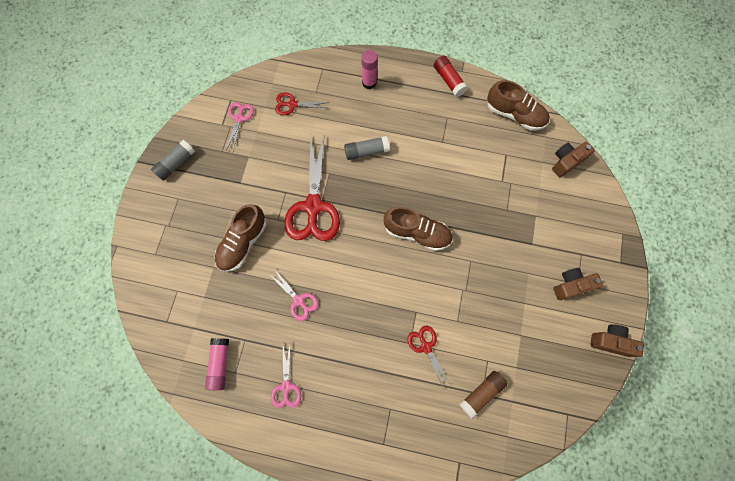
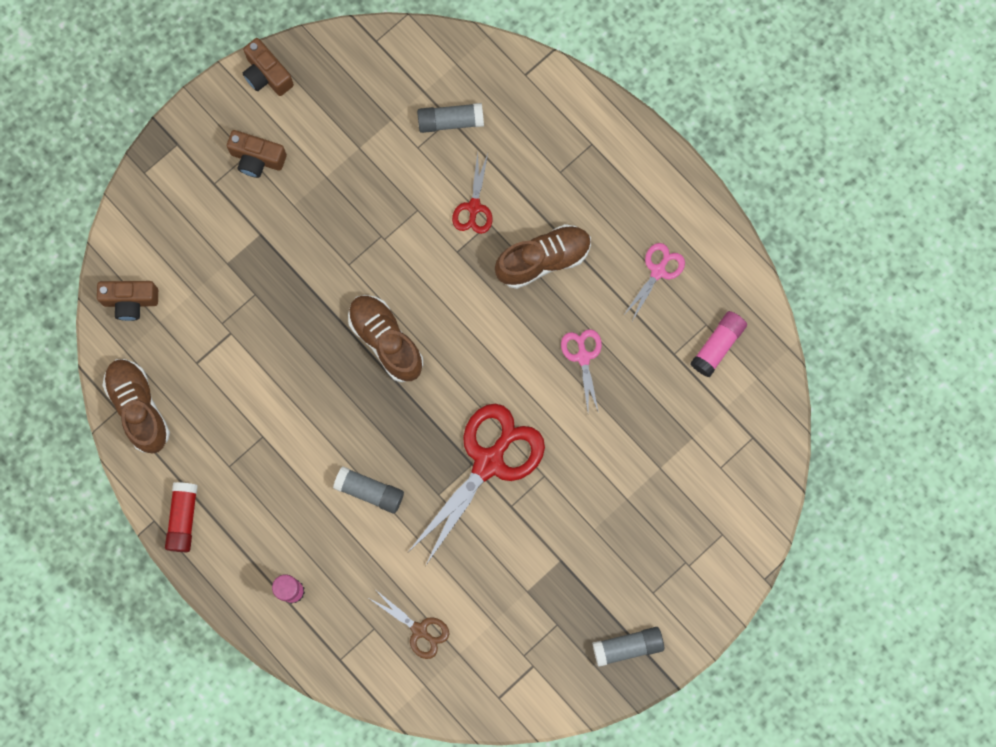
camera: 145 degrees left, 5 degrees up
brown shoe [214,204,267,272] -> brown shoe moved to [495,224,591,289]
pink scissors [226,102,254,151] -> none
red scissors [275,92,330,115] -> brown scissors [370,590,449,659]
brown glue stick [459,371,508,419] -> grey glue stick [417,103,484,133]

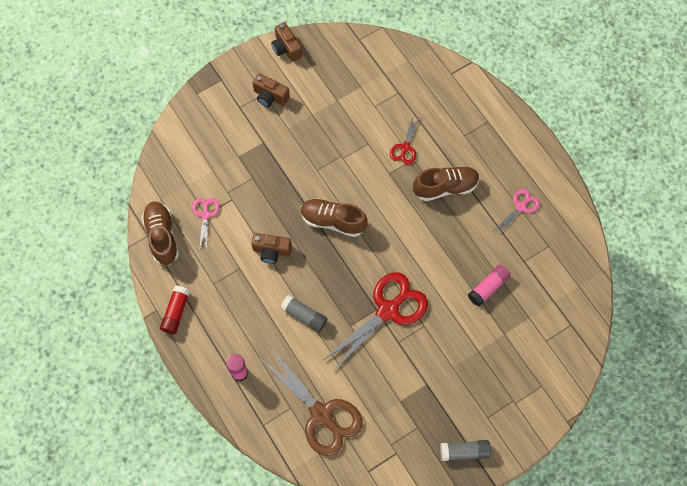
camera: 10 degrees right, 10 degrees down
brown camera [97,281,158,321] -> brown camera moved to [251,233,292,264]
brown shoe [348,295,423,382] -> brown shoe turned 45 degrees counterclockwise [300,198,368,237]
brown scissors [370,590,449,659] -> brown scissors [259,347,363,456], size x2.01
grey glue stick [417,103,484,133] -> none
pink scissors [561,329,602,413] -> pink scissors moved to [192,198,220,251]
pink glue stick [691,311,747,377] -> pink glue stick moved to [468,265,511,307]

